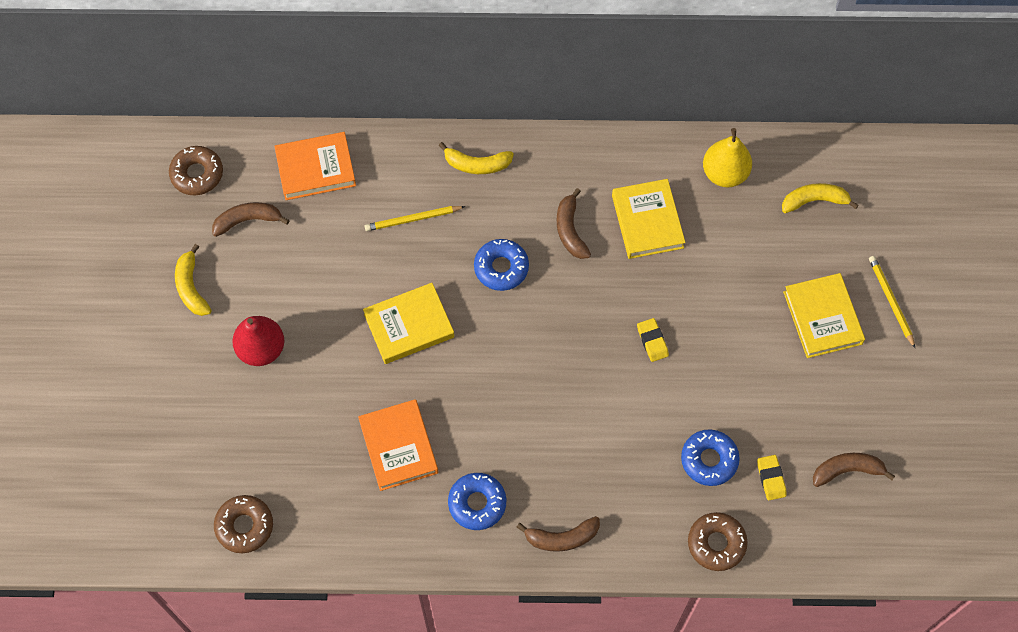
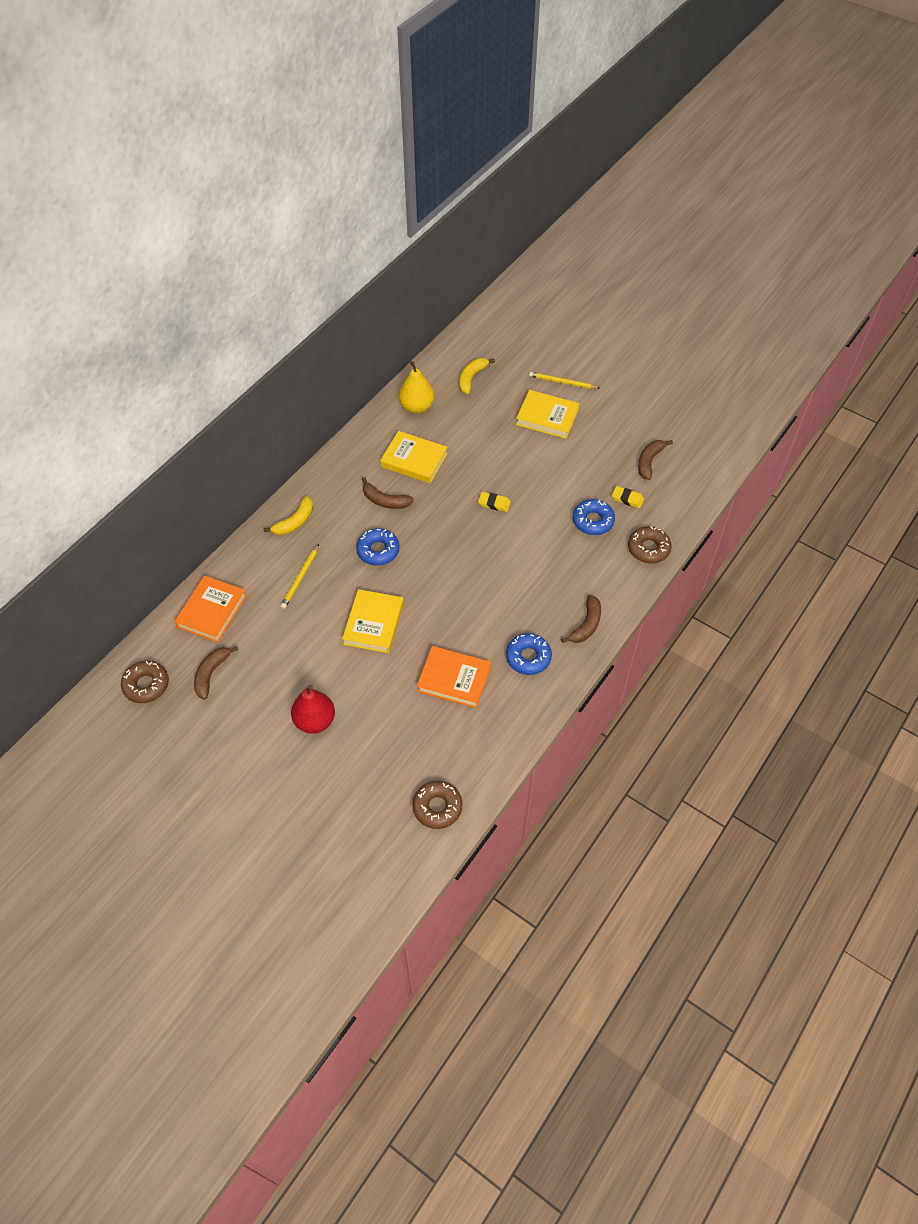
camera: 55 degrees left, 10 degrees down
yellow banana [175,244,211,316] -> none

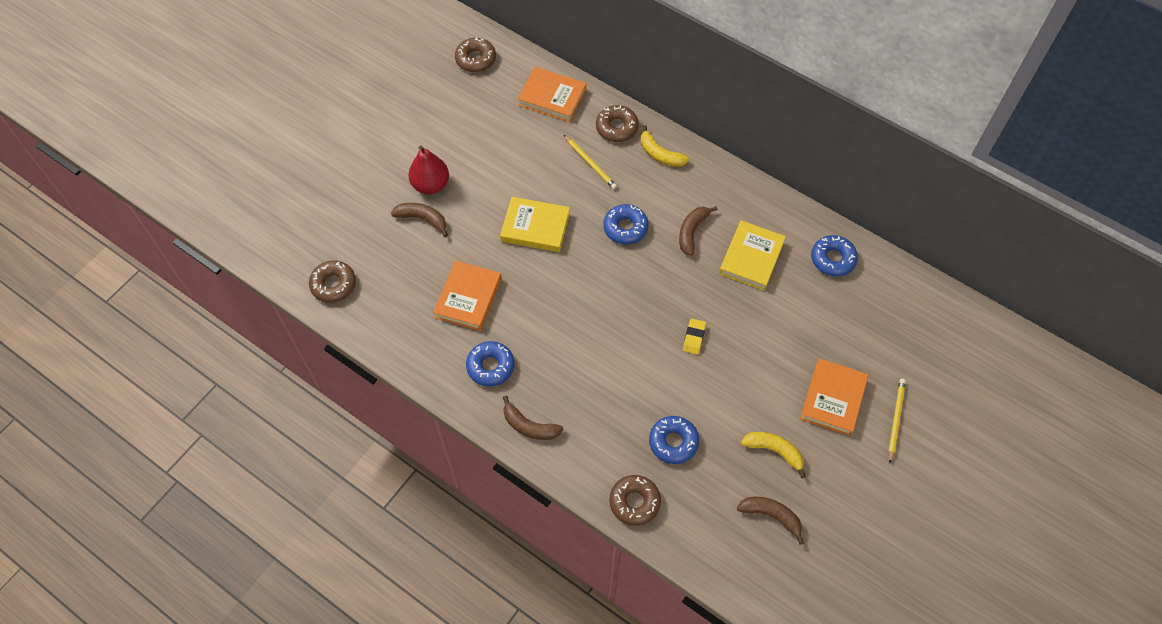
camera: 90 degrees right, 5 degrees up
brown banana [194,646,238,700] -> brown banana moved to [391,203,448,237]
yellow pencil [281,544,319,609] -> yellow pencil turned 150 degrees counterclockwise [564,135,617,189]
yellow pear [399,361,435,413] -> blue donut [811,235,858,277]
yellow banana [459,358,495,394] -> yellow banana moved to [741,432,806,478]
yellow book [516,390,579,439] -> orange book [800,358,869,436]
yellow eraser [612,486,644,508] -> none
none -> brown donut [596,105,639,142]

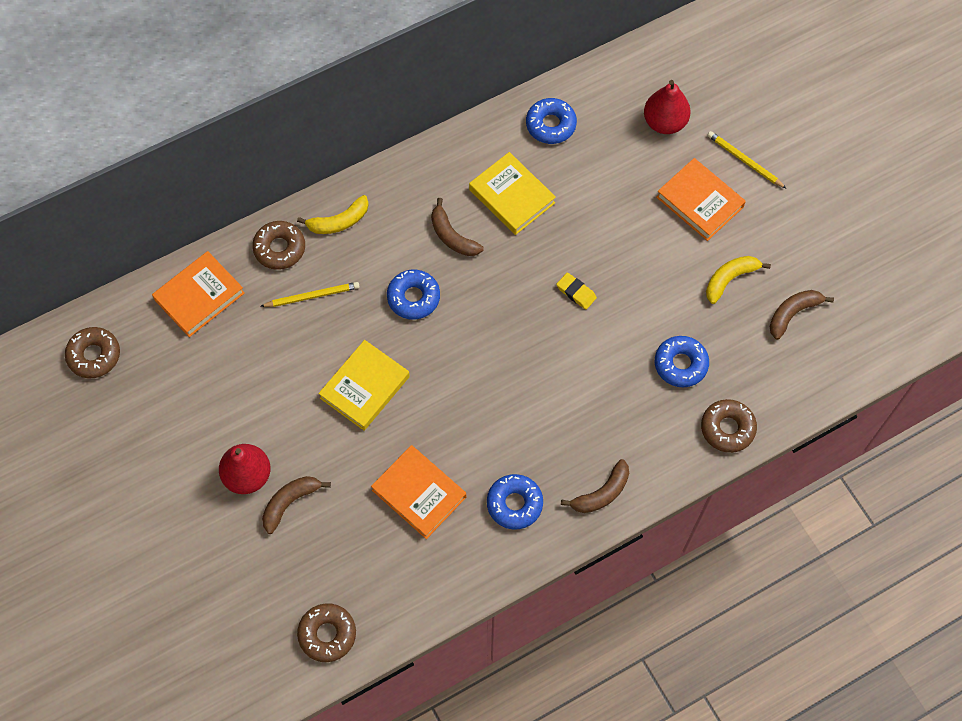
camera: 65 degrees left, 5 degrees up
none -> red pear [644,80,691,134]

